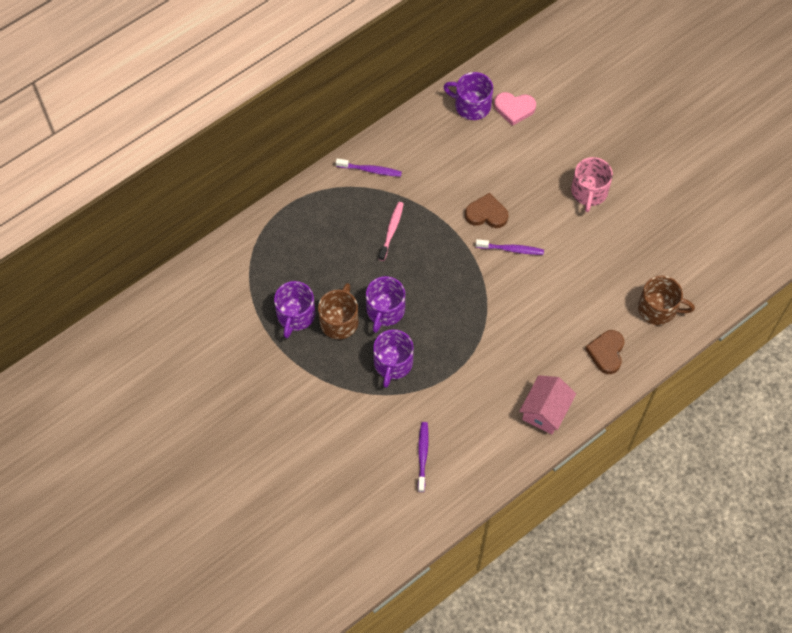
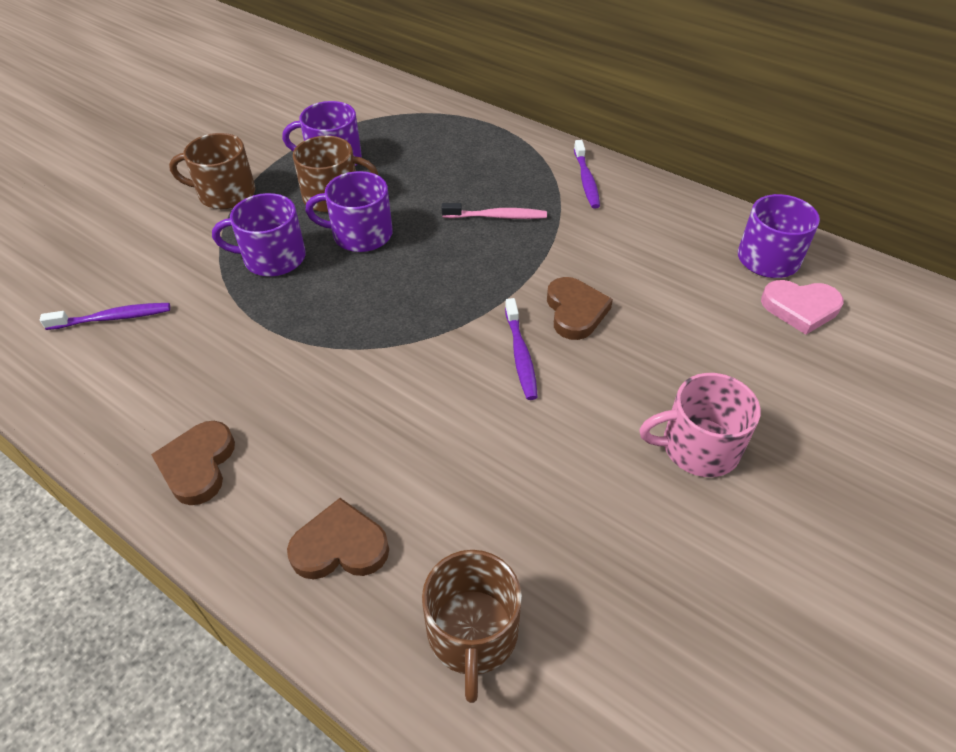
camera: 75 degrees right, 15 degrees down
pink heart [494,92,536,126] -> pink heart turned 75 degrees counterclockwise [761,280,844,334]
pink house [519,375,576,434] -> brown heart [151,421,235,505]
none -> brown mug [169,133,256,209]

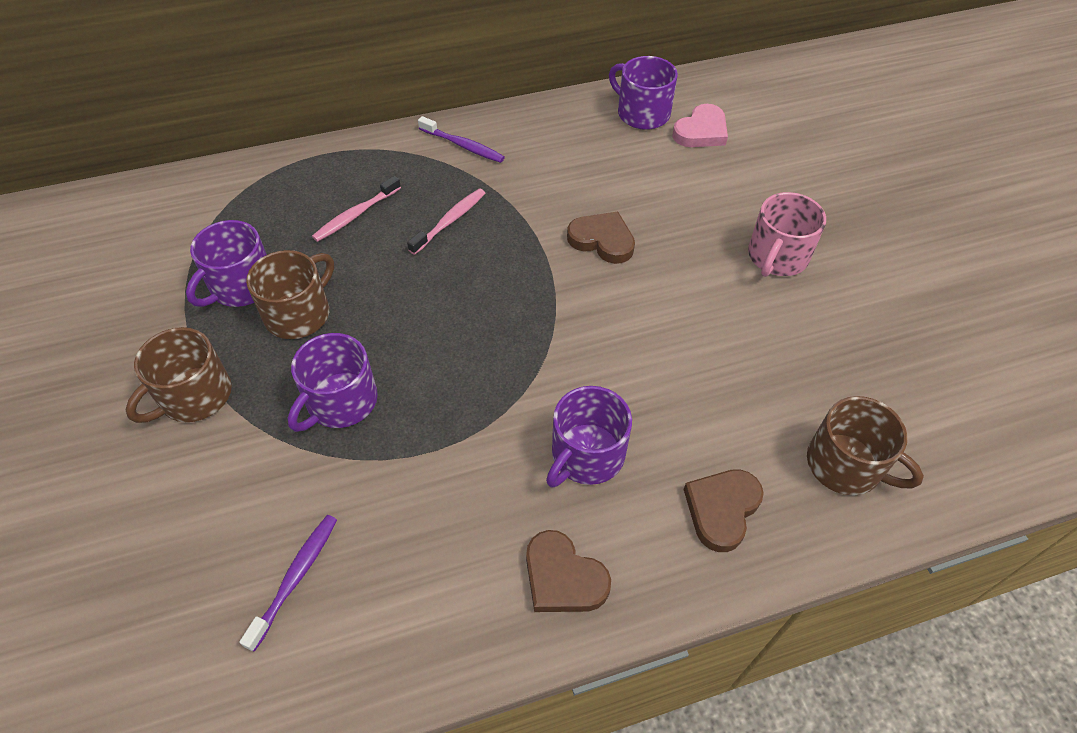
camera: 55 degrees left, 5 degrees up
purple mug [305,171,393,252] -> purple mug moved to [546,386,632,487]
purple toothbrush [505,298,538,400] -> none
none -> pink toothbrush [312,176,401,242]

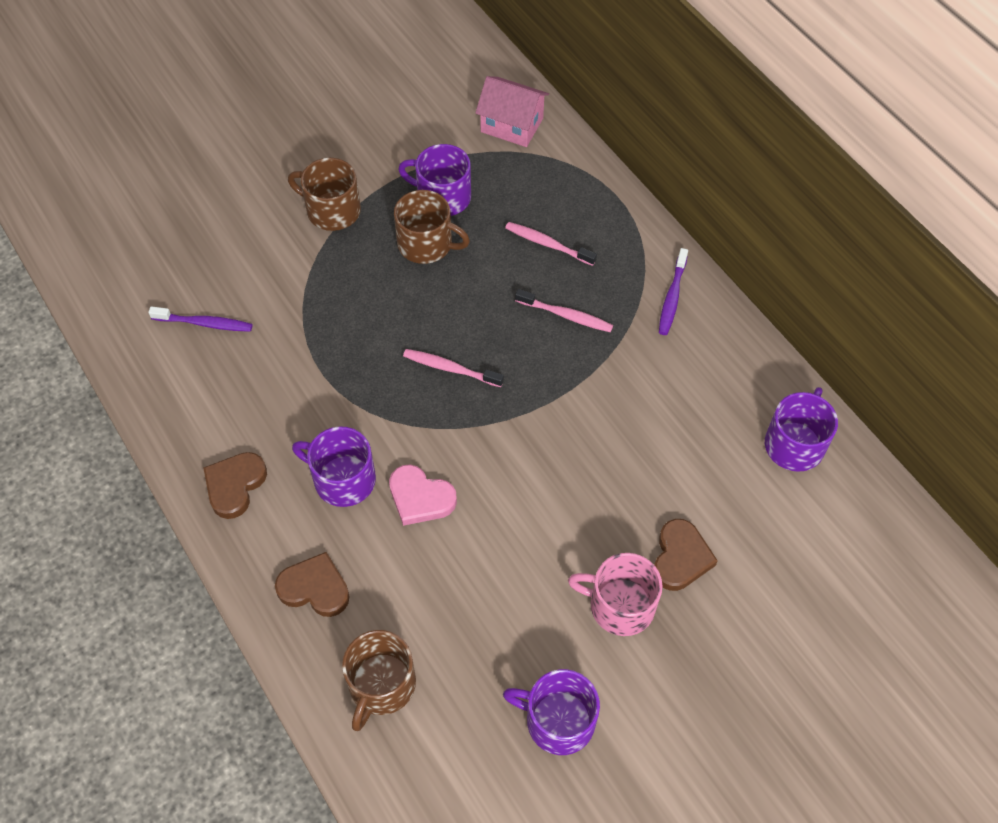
camera: 75 degrees right, 5 degrees up
purple mug [288,333,378,432] -> purple mug moved to [503,669,600,755]
brown heart [567,211,635,264] -> brown heart moved to [654,519,718,591]
pink heart [672,104,728,147] -> pink heart moved to [389,465,457,526]
none -> pink toothbrush [403,349,504,387]
none -> pink house [475,76,549,147]

